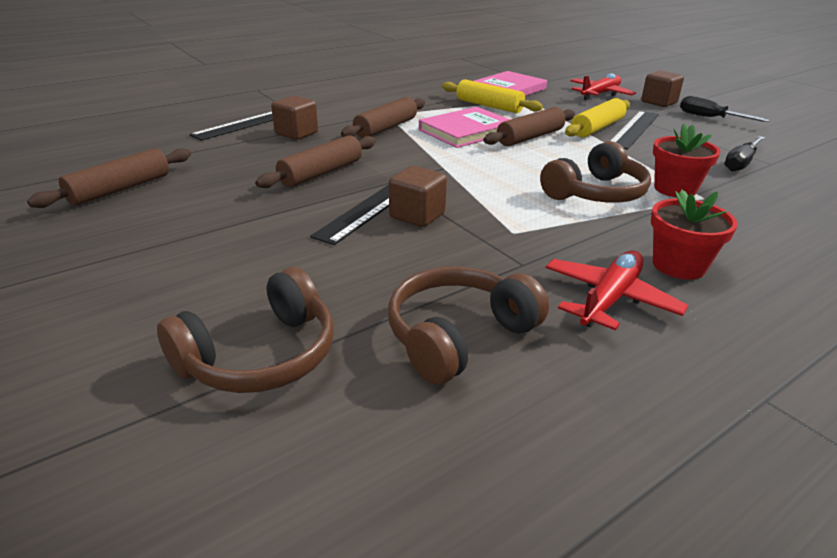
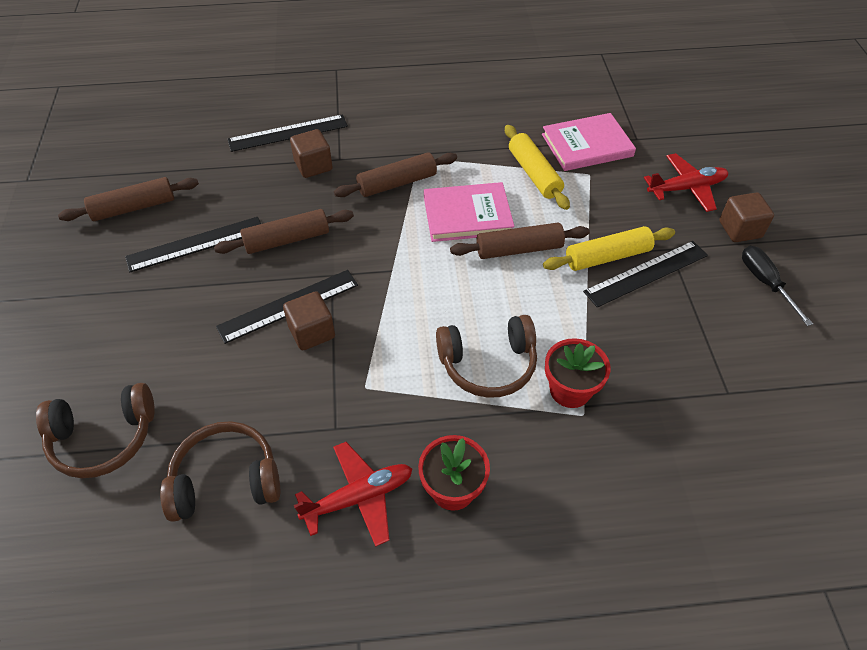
camera: 30 degrees right, 20 degrees up
black screwdriver [724,136,765,171] -> none
none -> black ruler [125,217,261,272]

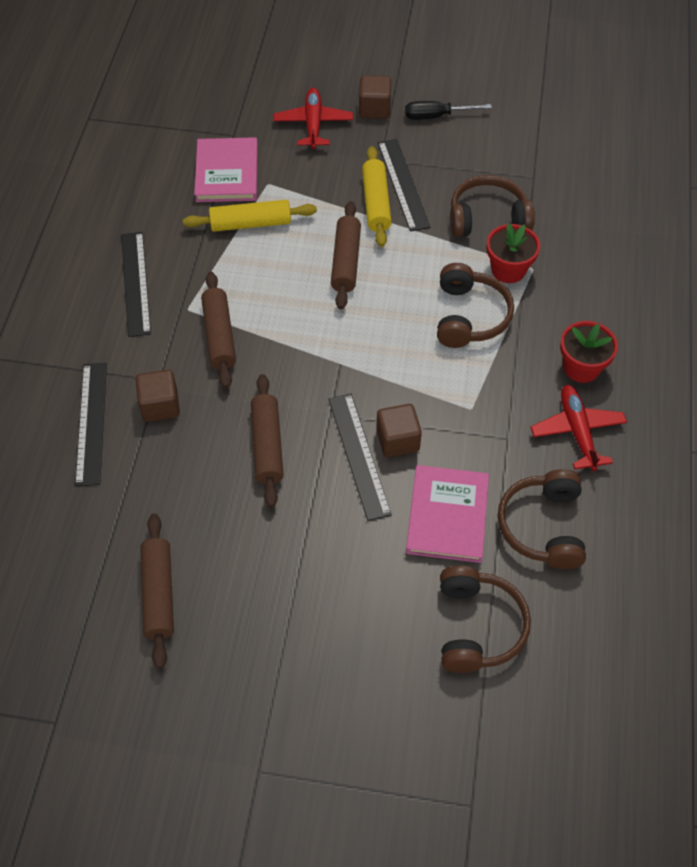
camera: 75 degrees left, 5 degrees up
black ruler [125,217,261,272] -> black ruler moved to [121,232,151,337]
pink book [424,182,515,242] -> pink book moved to [406,465,489,563]
none -> brown headphones [450,175,535,237]

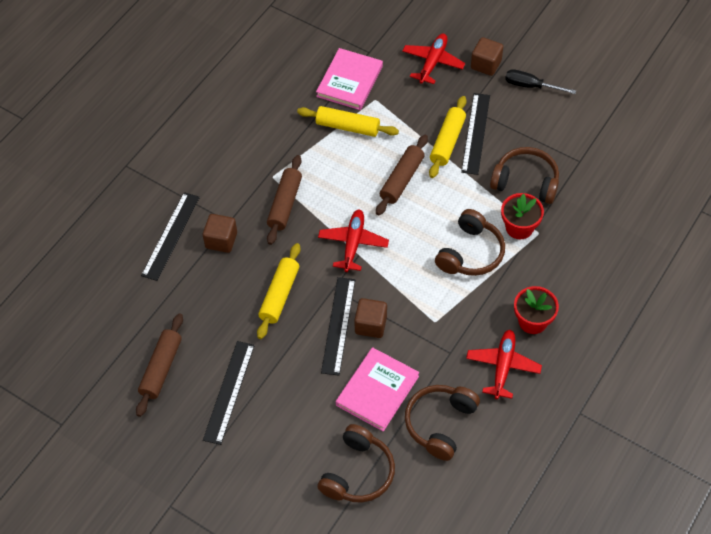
camera: 25 degrees right, 0 degrees up
black ruler [121,232,151,337] -> black ruler moved to [203,341,255,445]
brown rolling pin [251,374,284,507] -> yellow rolling pin [257,243,300,339]
none -> red plane [318,210,389,272]

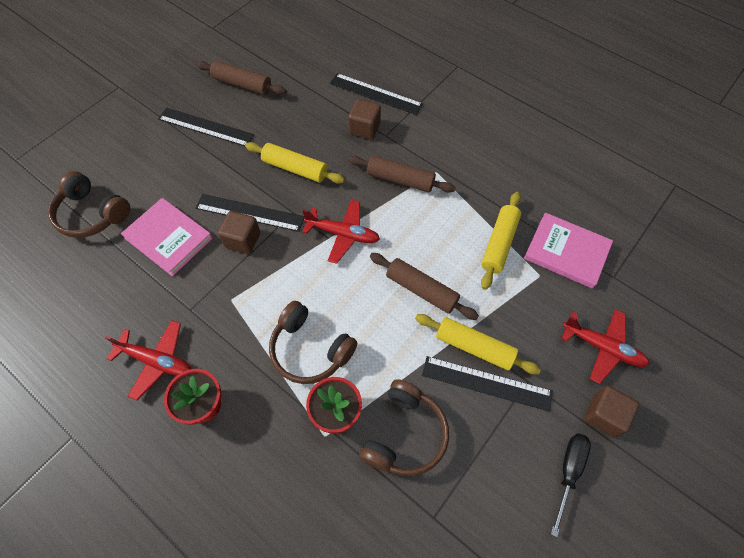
camera: 95 degrees right, 5 degrees up
brown headphones [405,385,480,461] -> none

